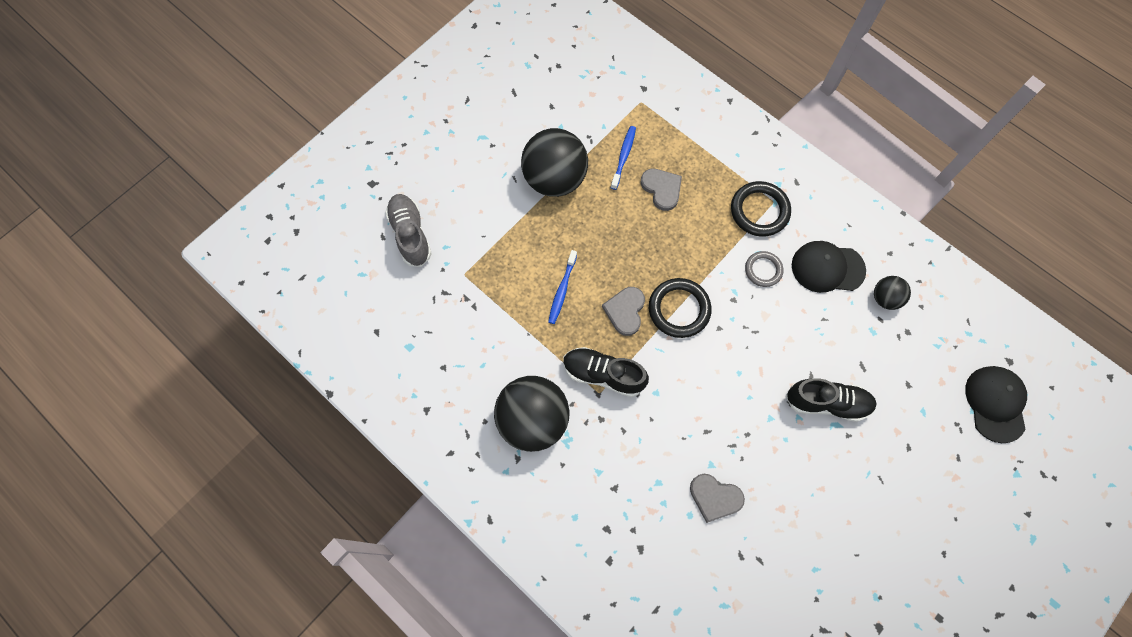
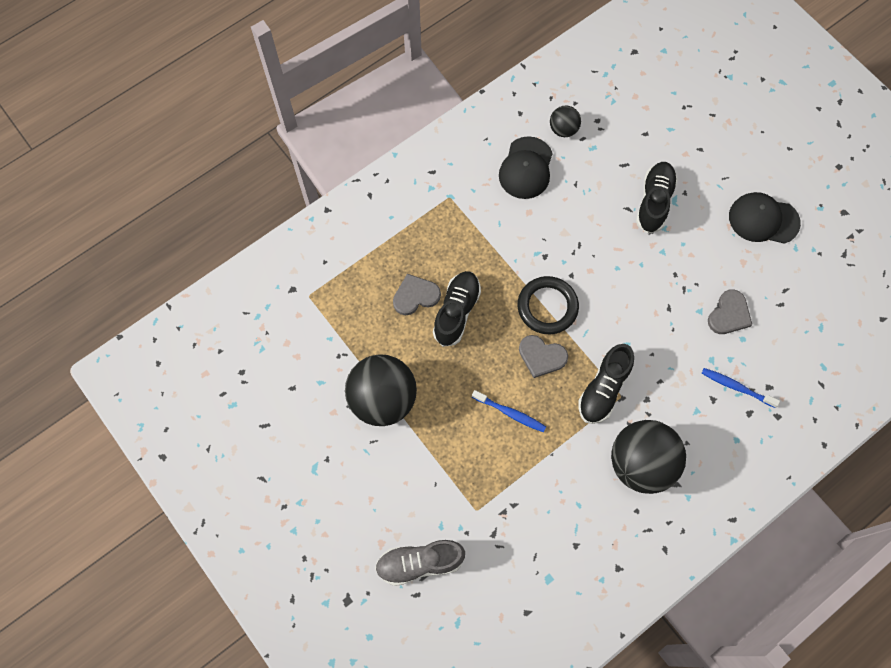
camera: 80 degrees left, 0 degrees up
blue toothbrush [611,126,636,190] -> blue toothbrush moved to [702,368,780,408]
black ring [731,181,791,237] -> none
grey ring [745,251,783,287] -> none
black cap [965,366,1027,443] -> black cap moved to [729,192,801,244]
none -> black shoe [433,271,481,347]

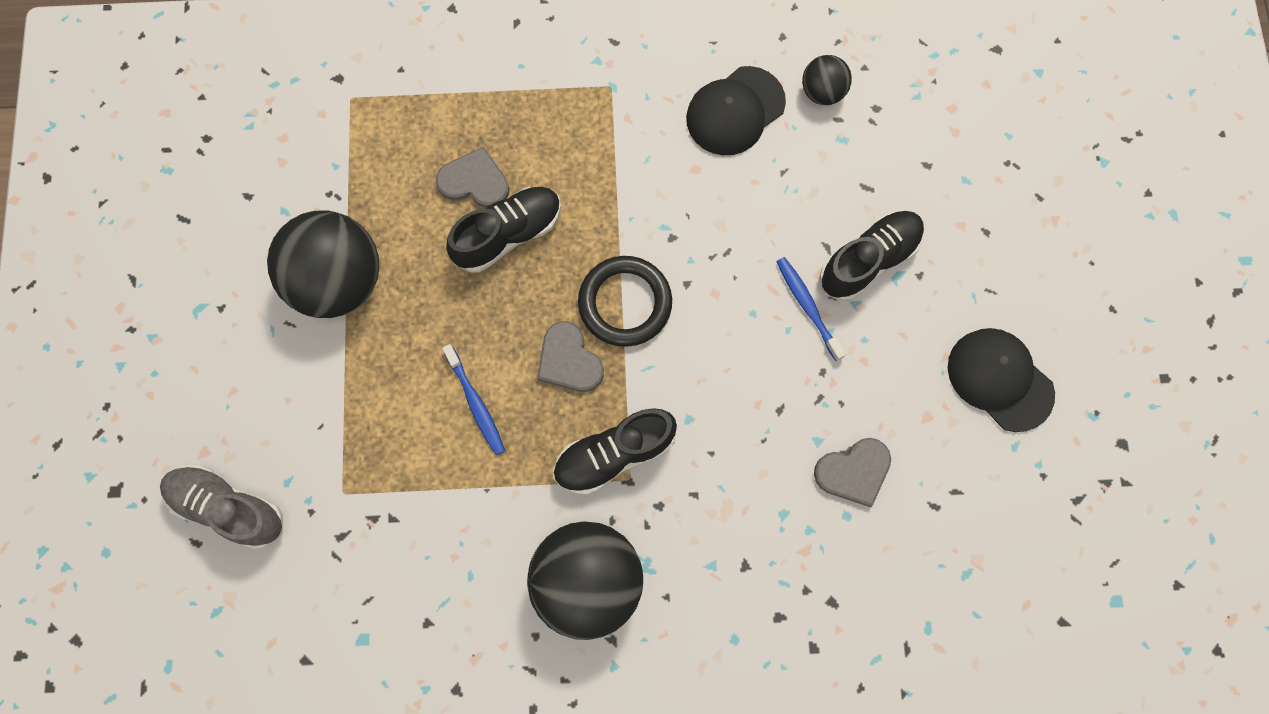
camera: 35 degrees right, 5 degrees up
blue toothbrush [702,368,780,408] -> blue toothbrush moved to [776,257,846,361]

